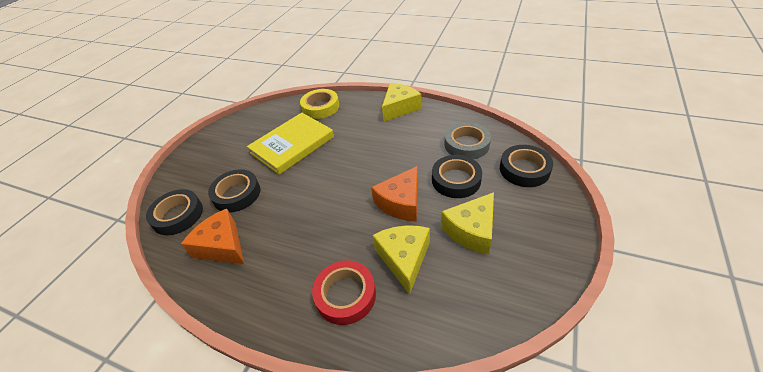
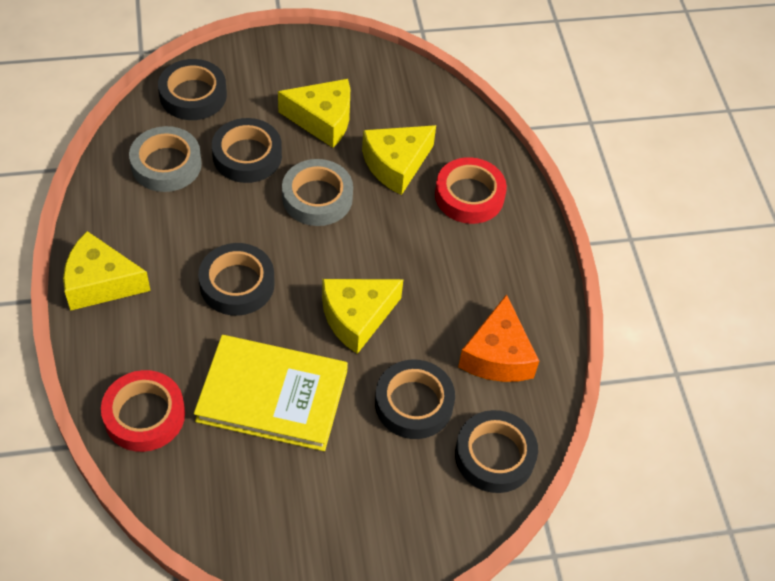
camera: 130 degrees left, 10 degrees up
yellow tape [300,89,339,119] -> red tape [101,370,185,452]
orange cheese [371,166,418,222] -> grey tape [282,159,353,226]
none -> black tape [198,243,275,316]
none -> yellow cheese [322,279,403,354]

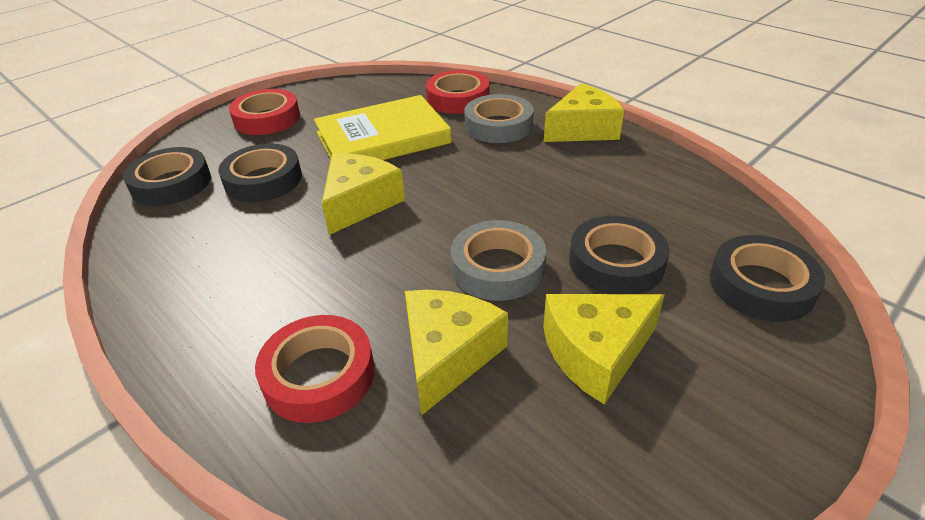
camera: 150 degrees right, 15 degrees down
grey tape [129,126,202,192] -> grey tape moved to [464,94,534,143]
black tape [198,243,275,316] -> none
orange cheese [458,294,539,382] -> none
none -> red tape [229,89,300,135]

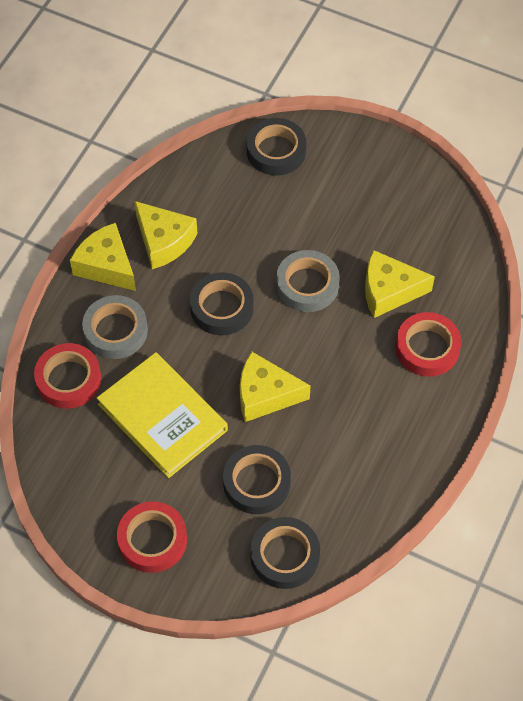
camera: 110 degrees left, 20 degrees up
yellow cheese [543,294,665,405] -> yellow cheese moved to [134,201,197,269]
black tape [569,216,669,294] -> black tape moved to [190,272,254,335]

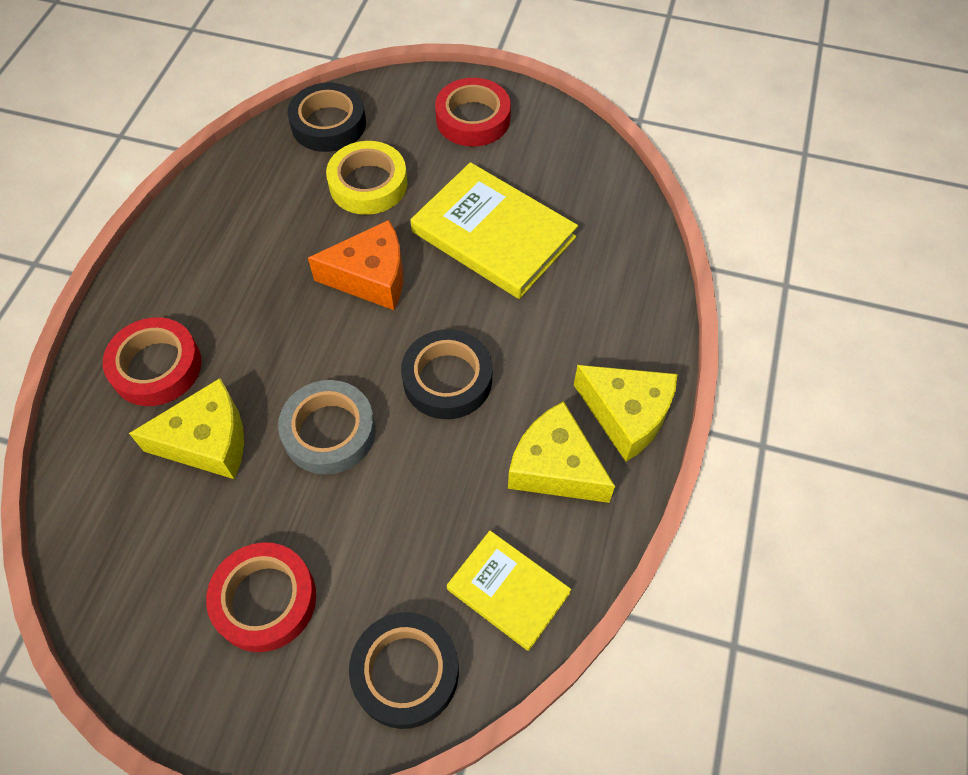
camera: 170 degrees right, 0 degrees up
red tape [34,343,101,409] -> red tape moved to [206,542,316,652]
grey tape [82,295,148,359] -> none
black tape [223,445,291,514] -> yellow tape [326,141,408,215]
yellow cheese [240,352,311,422] -> orange cheese [308,220,403,310]
none -> yellow book [447,531,571,651]

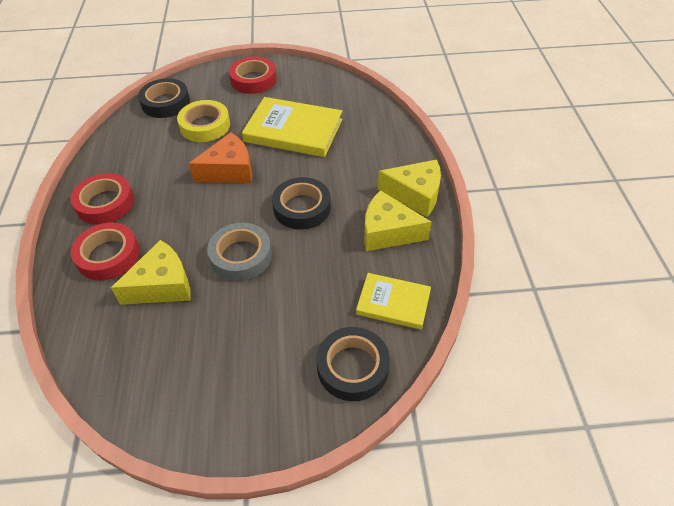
camera: 20 degrees left, 10 degrees down
red tape [206,542,316,652] -> red tape moved to [71,173,134,225]

